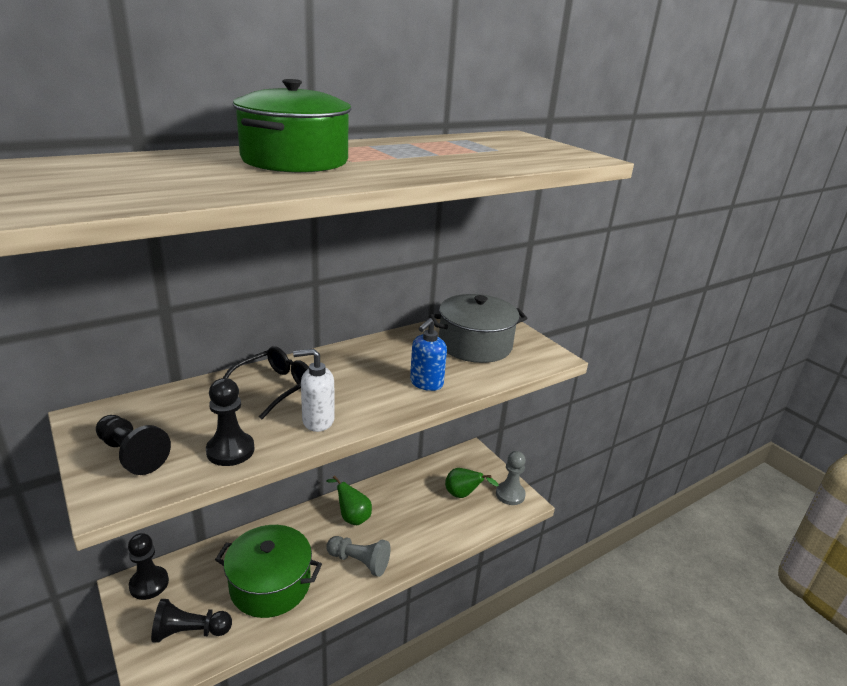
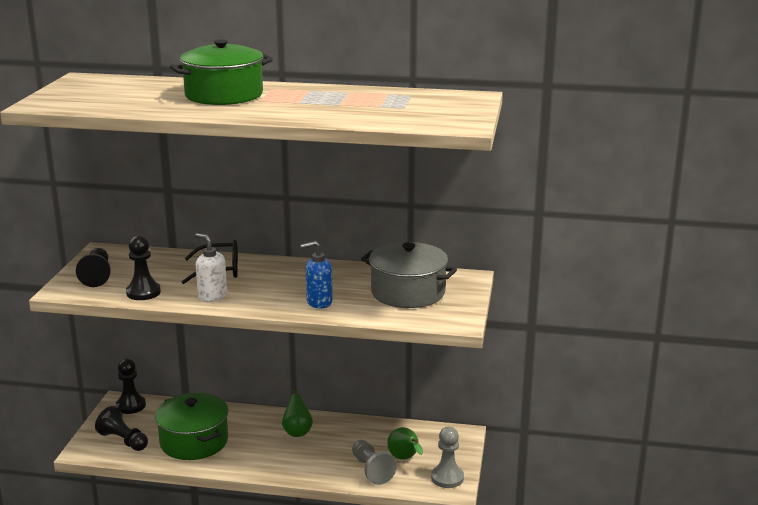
camera: 45 degrees right, 5 degrees down
grey pawn [327,536,390,577] -> grey pawn moved to [352,440,397,485]

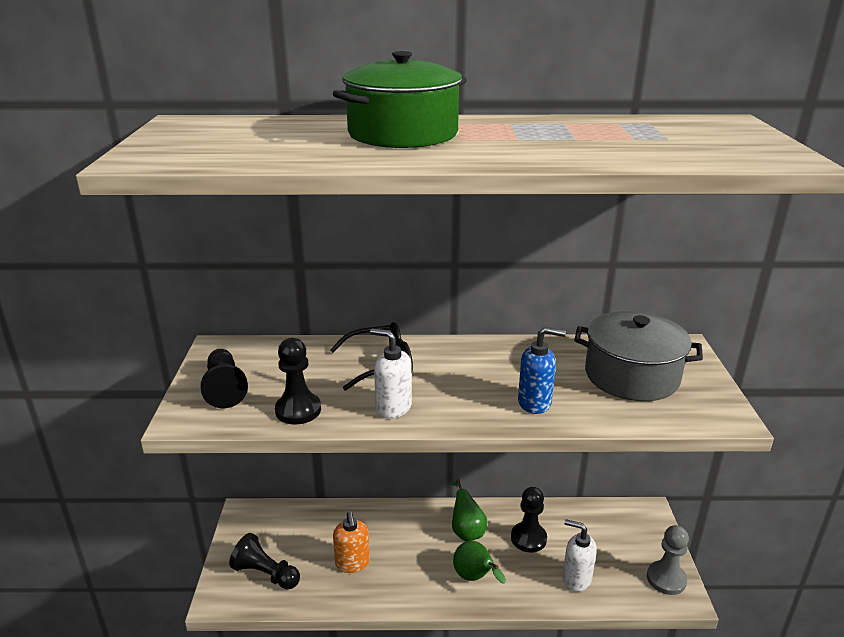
camera: 10 degrees left, 5 degrees up
black pawn [116,359,146,414] -> black pawn moved to [511,487,547,553]
green pot [155,393,228,460] -> orange soap dispenser [333,511,370,573]
blue soap dispenser [300,241,333,309] -> blue soap dispenser turned 150 degrees counterclockwise [518,327,566,414]
grey pawn [352,440,397,485] -> white soap dispenser [562,519,597,592]
green pear [387,427,423,460] -> green pear moved to [453,541,506,584]

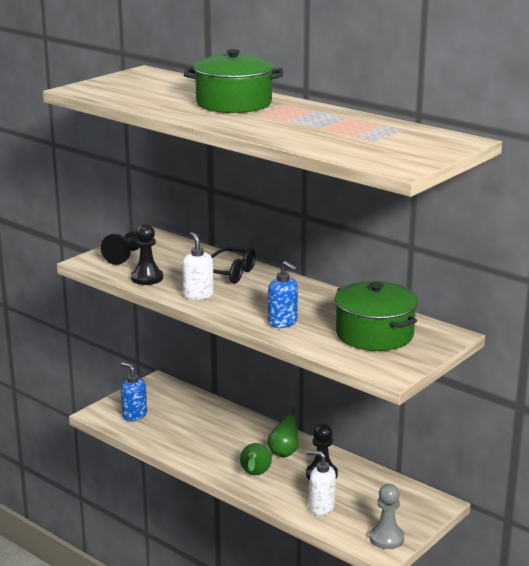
camera: 40 degrees right, 5 degrees down
black pawn [229,533,300,589] -> blue soap dispenser [121,362,147,421]
orange soap dispenser [333,511,370,573] -> none
white soap dispenser [562,519,597,592] -> white soap dispenser turned 45 degrees counterclockwise [307,450,336,515]
grey pot [574,311,703,401] -> green pot [335,281,418,351]

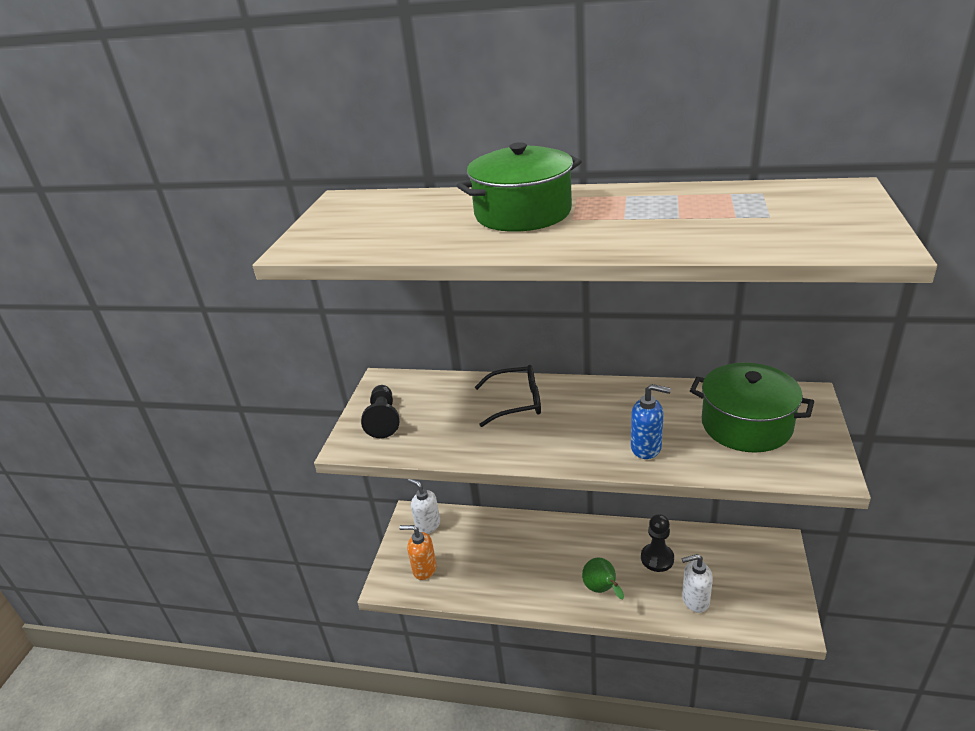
camera: 25 degrees left, 10 degrees up
blue soap dispenser [121,362,147,421] -> orange soap dispenser [399,525,437,580]
black pawn [131,224,163,285] -> none
white soap dispenser [182,232,214,300] -> white soap dispenser moved to [408,479,440,534]
green pear [268,407,298,457] -> none
grey pawn [369,484,404,549] -> none

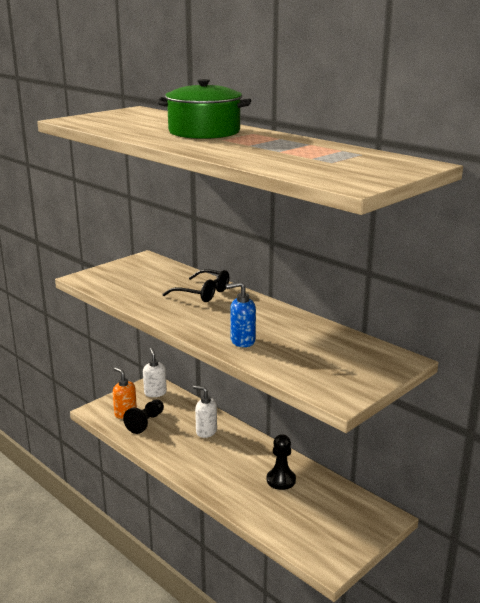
camera: 30 degrees right, 10 degrees down
black pawn [361,385,399,438] -> black pawn moved to [123,399,164,434]
green pear [582,557,624,599] -> none
blue soap dispenser [631,384,671,459] -> blue soap dispenser turned 120 degrees clockwise [226,281,256,347]
white soap dispenser [681,554,713,613] -> white soap dispenser moved to [193,385,217,438]
green pot [690,363,814,453] -> none

